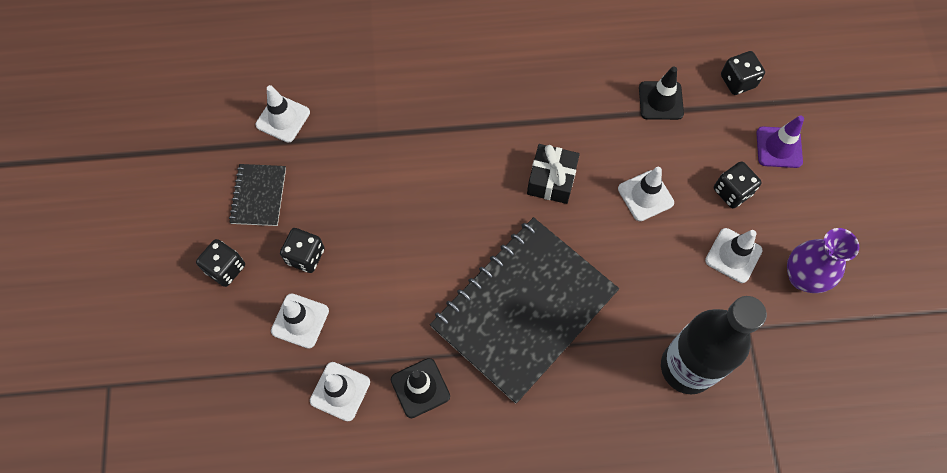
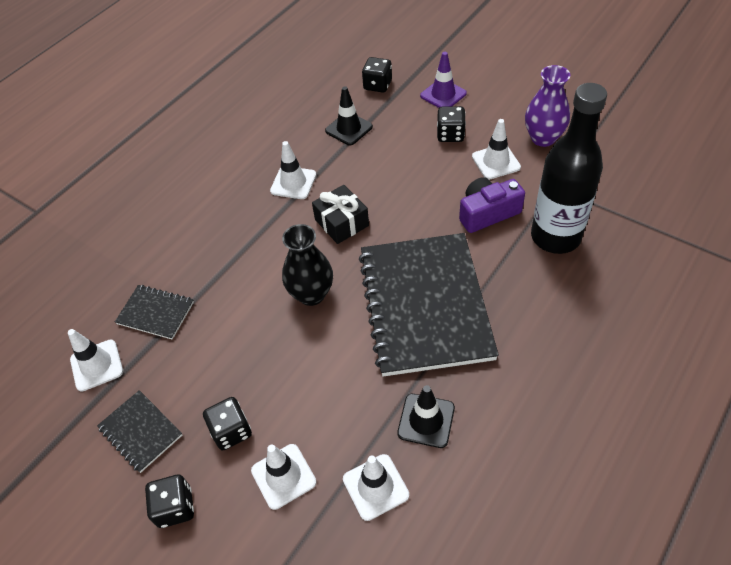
camera: 45 degrees left, 15 degrees down
white traffic cone [618,167,674,221] -> white traffic cone moved to [270,141,316,199]
none -> black notebook [115,285,194,340]
none -> black vase [282,224,333,306]
none -> purple camera [459,177,525,233]

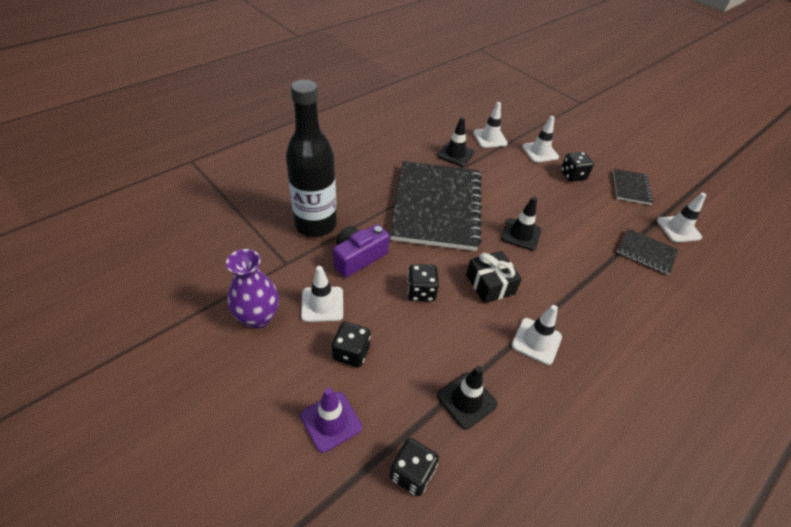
camera: 175 degrees left, 5 degrees down
black notebook [97,390,182,473] -> black notebook turned 45 degrees clockwise [613,169,653,205]
black dice [145,474,194,528] -> black dice moved to [407,264,439,301]
black vase [282,224,333,306] -> black traffic cone [501,197,541,250]
purple camera [459,177,525,233] -> purple camera turned 150 degrees clockwise [333,224,389,278]

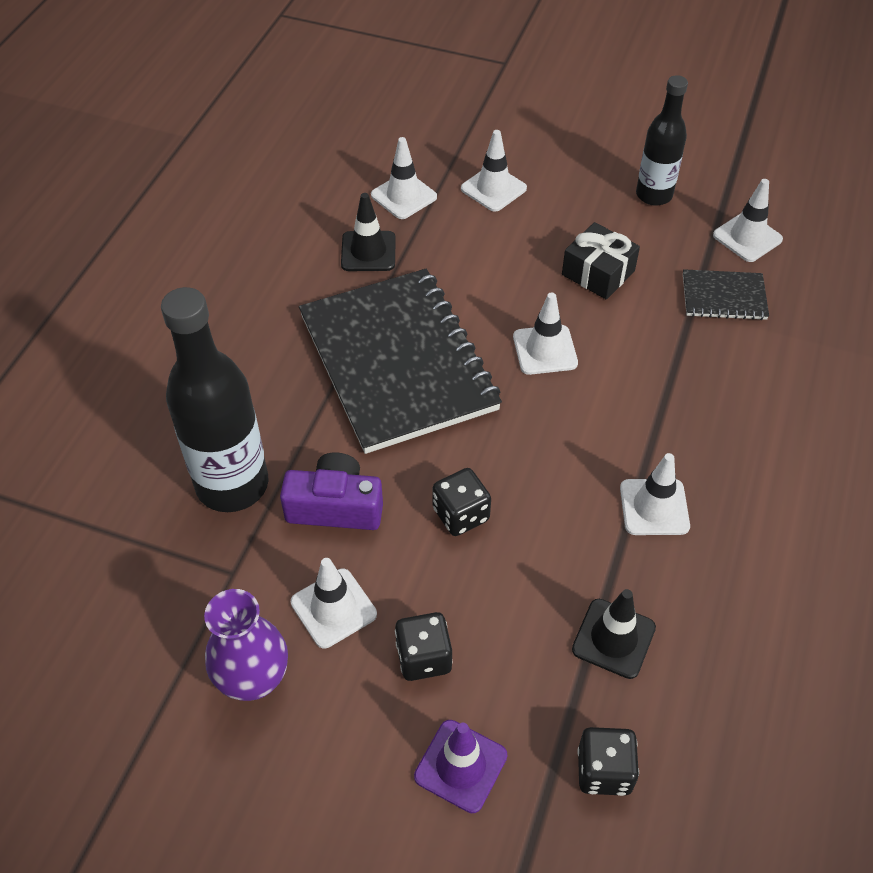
camera: 25 degrees left, 5 degrees up
purple camera [333,224,389,278] -> purple camera turned 75 degrees clockwise [280,452,383,530]
black gift [466,251,522,304] -> black gift moved to [562,222,640,299]
black traffic cone [501,197,541,250] -> white traffic cone [513,292,578,375]
black dice [561,152,594,182] -> none
black notebook [613,169,653,205] -> black bottle [636,75,688,206]

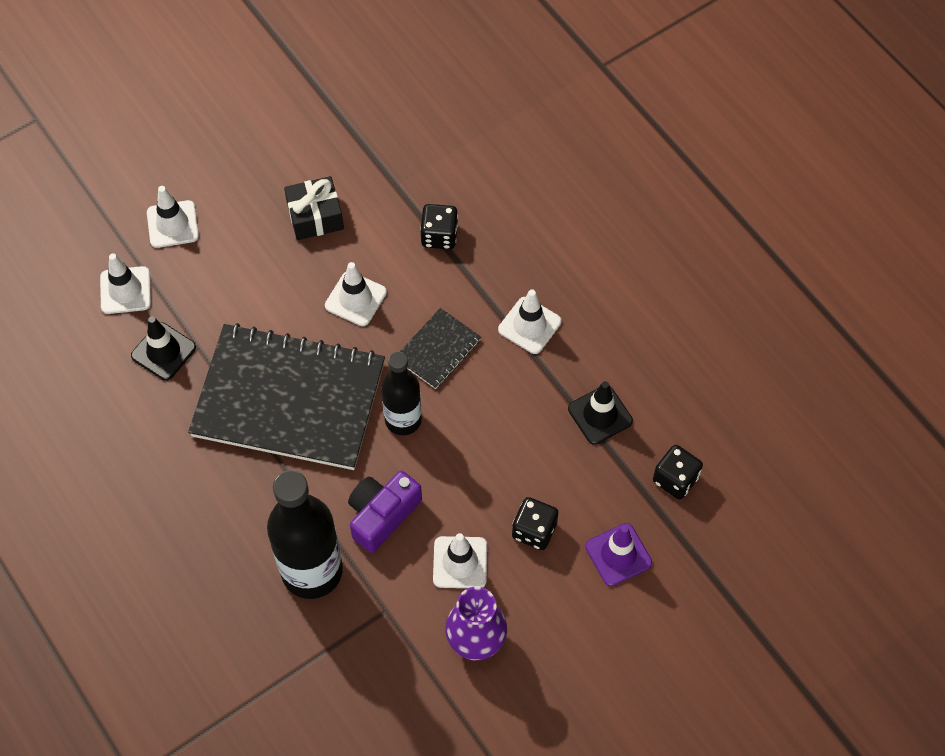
camera: 55 degrees left, 10 degrees up
black dice [433,468,491,536] -> black dice moved to [420,204,458,249]
black bottle [636,75,688,206] -> black bottle moved to [381,352,422,436]
black notebook [683,269,769,320] -> black notebook moved to [400,308,481,389]
white traffic cone [713,179,783,262] -> none

